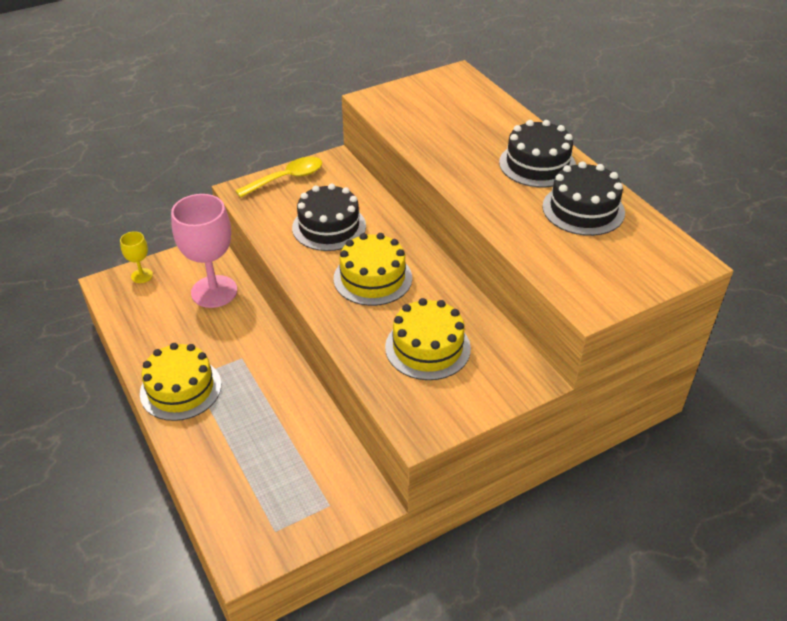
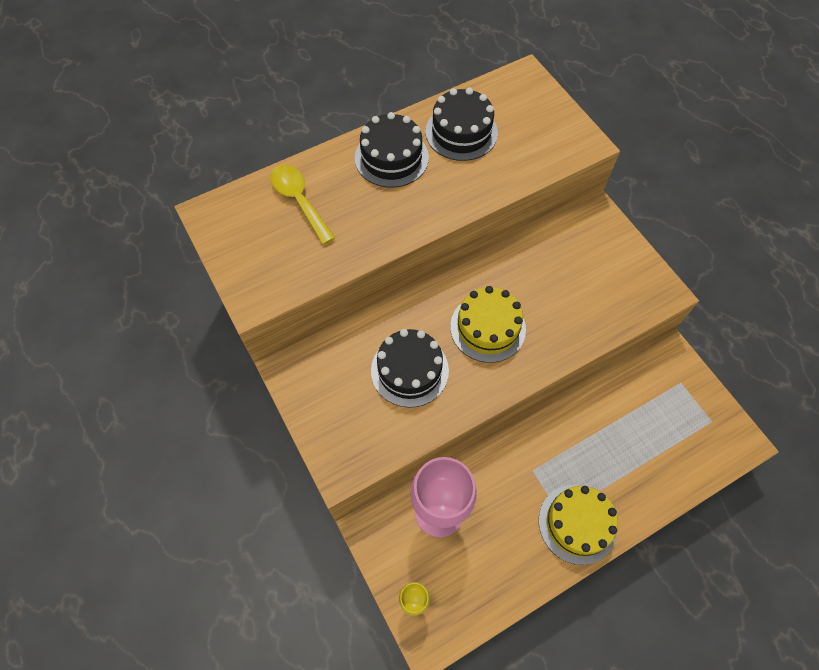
camera: 90 degrees left, 20 degrees up
yellow spoon [235,157,322,198] -> yellow spoon moved to [270,165,335,245]
yellow cake [385,298,471,380] -> none

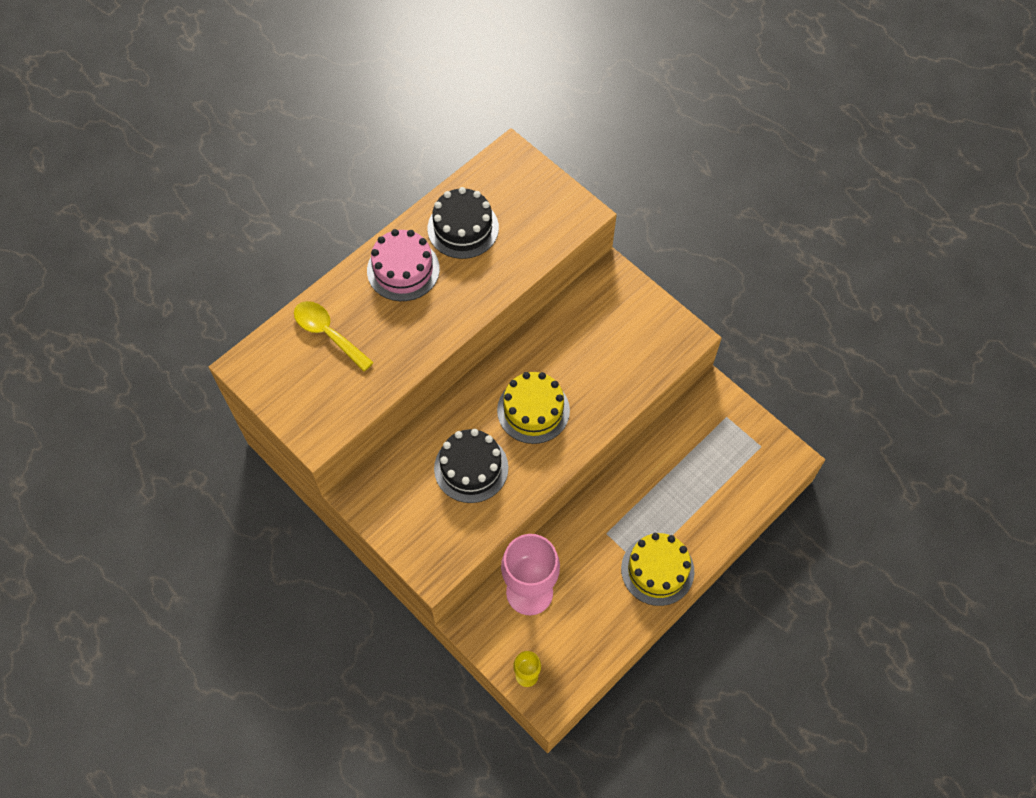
camera: 15 degrees left, 0 degrees up
black cake [355,112,429,188] -> pink cake [367,229,440,301]

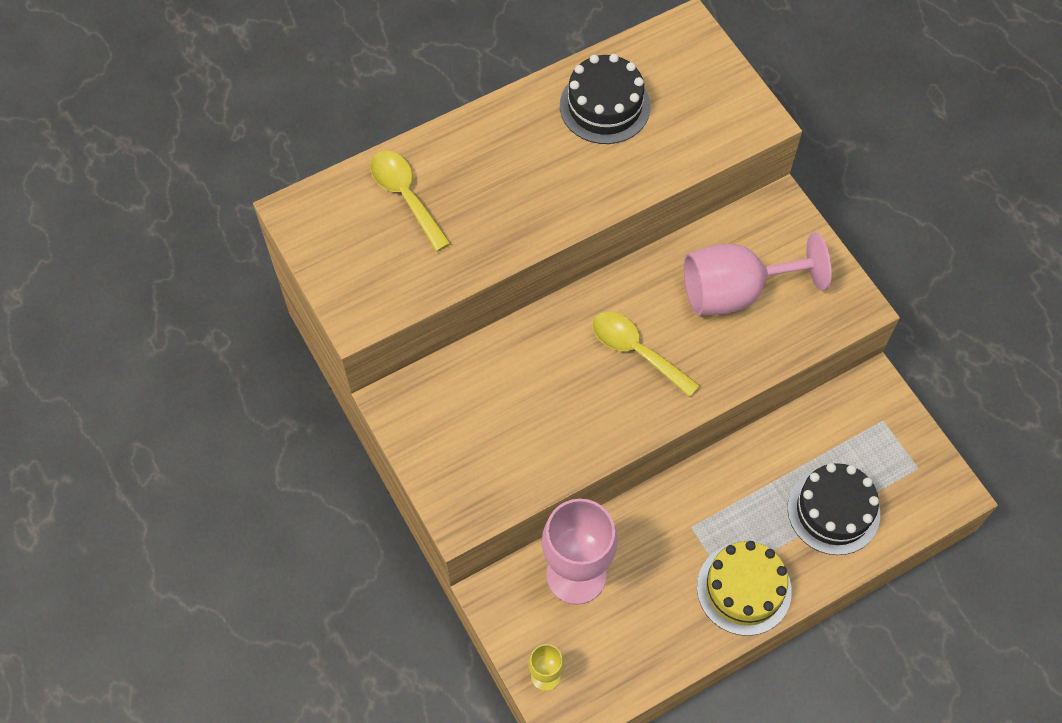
camera: 15 degrees right, 0 degrees up
pink cake [367,229,440,301] -> none
black cake [434,429,508,503] -> black cake moved to [788,463,880,555]
yellow cake [497,372,570,444] -> yellow spoon [592,312,700,397]
none -> pink goblet [684,232,832,315]

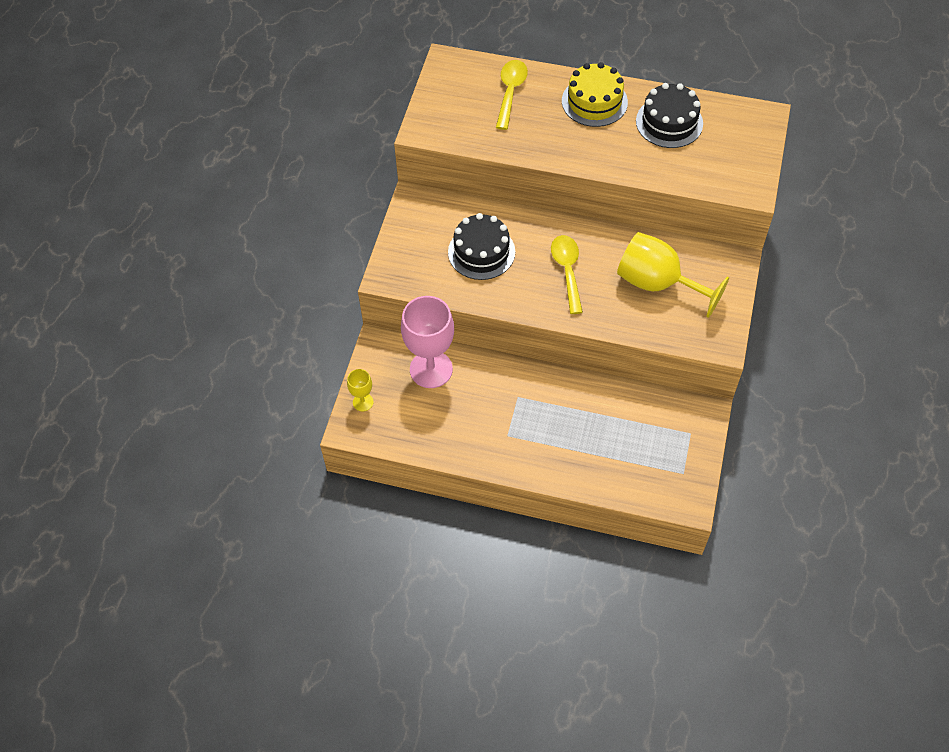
camera: 45 degrees right, 5 degrees down
pink goblet [684,232,832,315] -> yellow goblet [617,232,729,318]
yellow cake [697,541,792,636] -> yellow cake moved to [562,62,628,127]
black cake [788,463,880,555] -> black cake moved to [448,213,515,280]

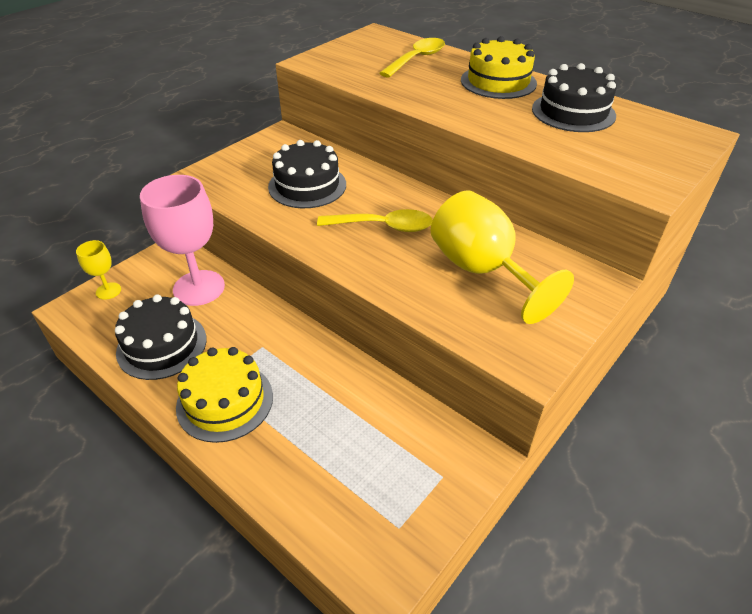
camera: 25 degrees right, 15 degrees down
yellow spoon [551,235,583,314] -> yellow spoon turned 75 degrees clockwise [317,209,433,232]
none -> black cake [115,295,207,380]
none -> yellow cake [176,347,273,443]

